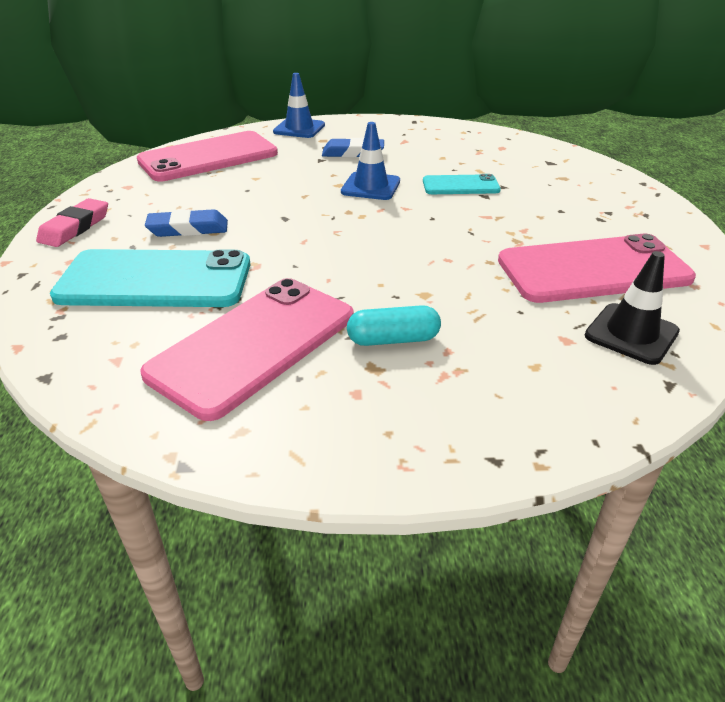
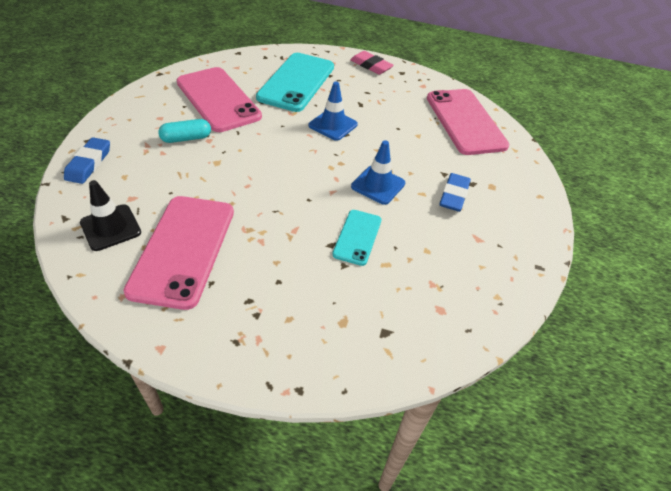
camera: 105 degrees right, 10 degrees up
blue eraser [145,209,228,237] -> blue eraser moved to [64,137,110,184]
blue traffic cone [273,73,325,138] -> blue traffic cone moved to [309,82,358,141]
turquoise capsule [347,305,441,346] -> turquoise capsule turned 60 degrees clockwise [158,119,211,143]

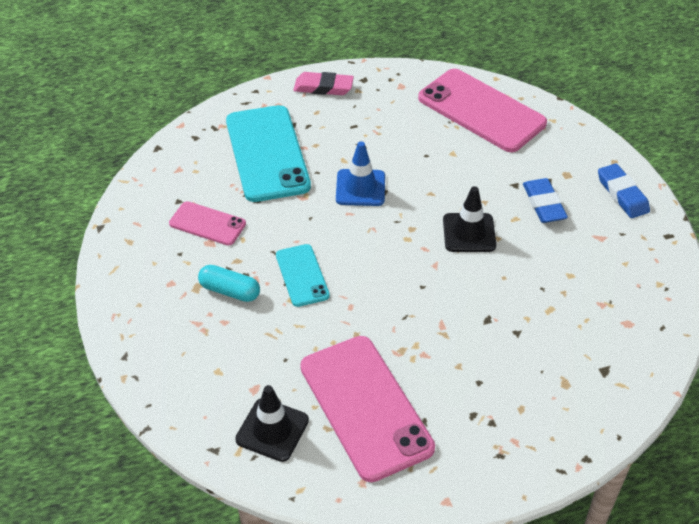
camera: 30 degrees left, 0 degrees up
blue eraser [64,137,110,184] -> blue eraser moved to [598,163,650,218]
turquoise capsule [158,119,211,143] -> turquoise capsule turned 75 degrees clockwise [198,265,260,302]
pink phone [177,67,262,132] -> pink phone [169,201,246,246], size x0.53
turquoise phone [332,210,381,266] -> turquoise phone moved to [276,244,330,307]
blue traffic cone [351,141,405,205] -> black traffic cone [443,186,496,252]

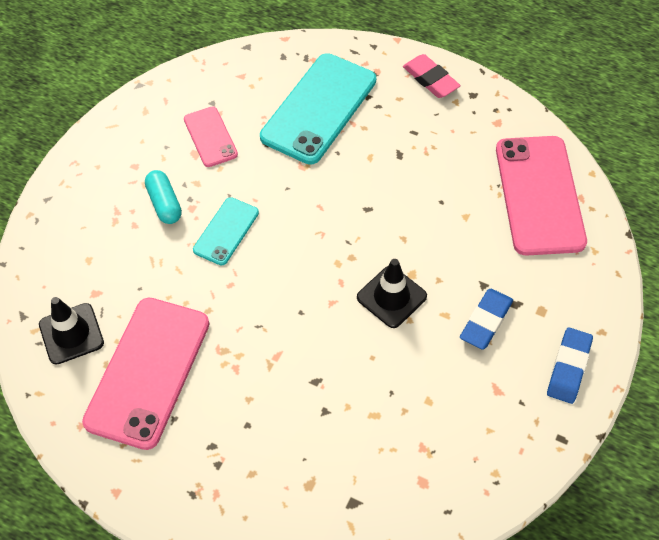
camera: 45 degrees right, 10 degrees up
blue traffic cone [336,141,385,206] -> none

